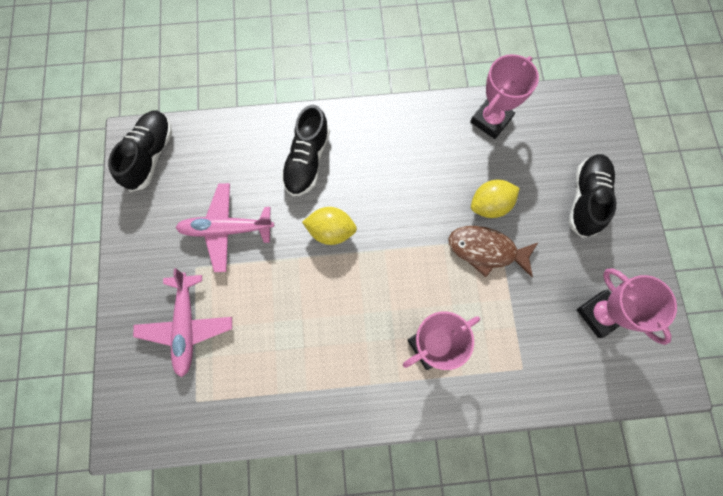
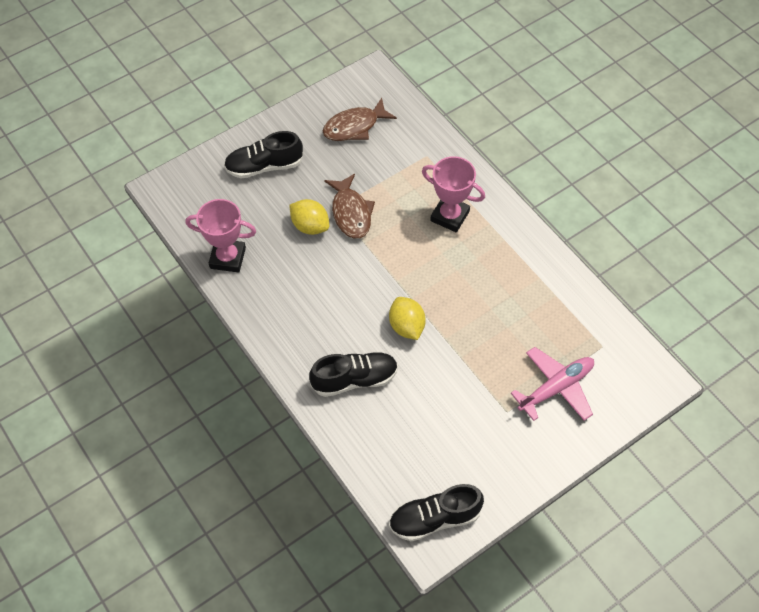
camera: 120 degrees left, 15 degrees down
pink plane [176,183,274,272] -> none
pink trophy [577,268,677,345] -> brown fish [323,98,397,141]

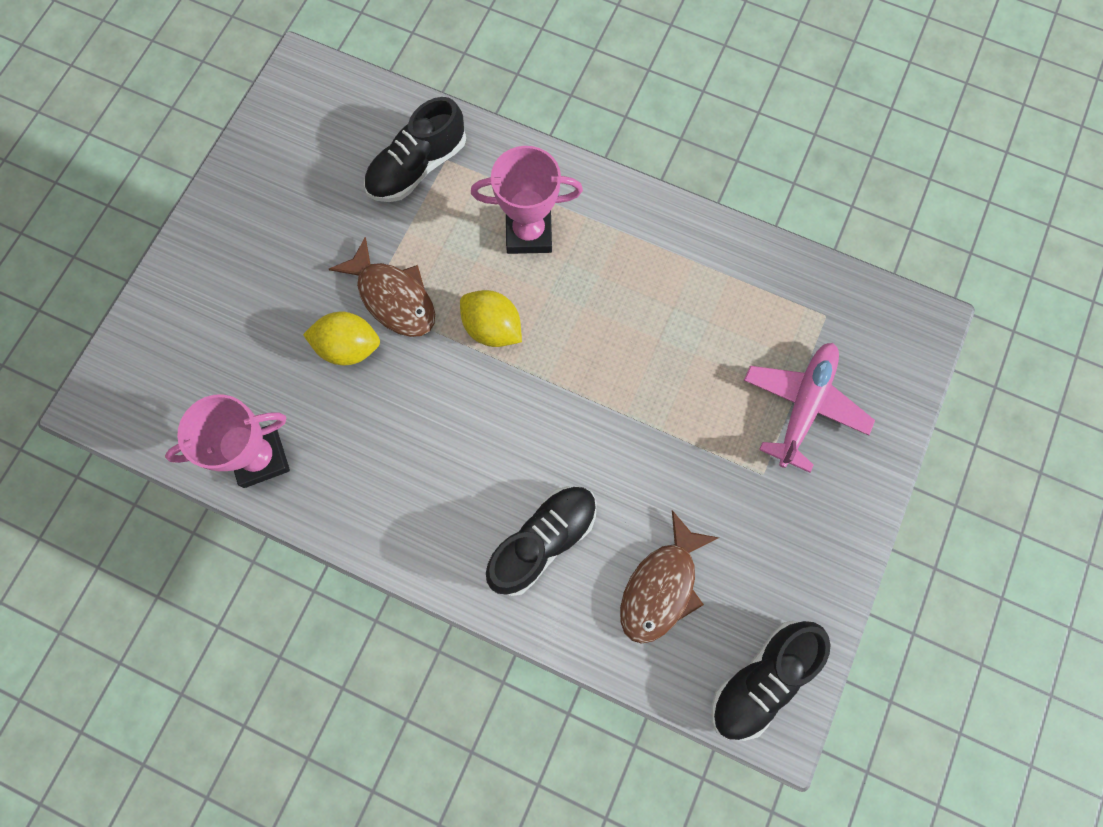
camera: 30 degrees left, 15 degrees up
black shoe [224,131,303,178] -> black shoe moved to [364,97,466,202]
brown fish [323,98,397,141] -> brown fish moved to [620,510,719,644]
yellow lemon [389,297,426,340] -> yellow lemon moved to [460,290,522,347]

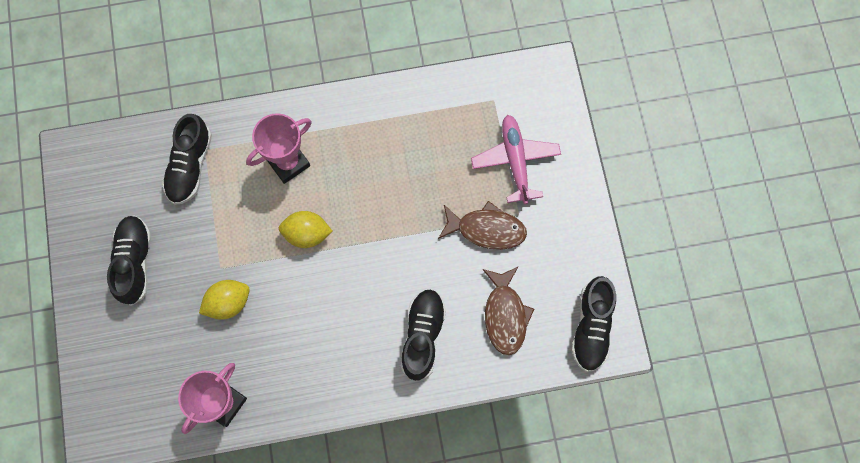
camera: 35 degrees left, 0 degrees up
brown fish [329,237,435,337] -> brown fish moved to [438,201,527,250]
none -> black shoe [107,215,151,306]

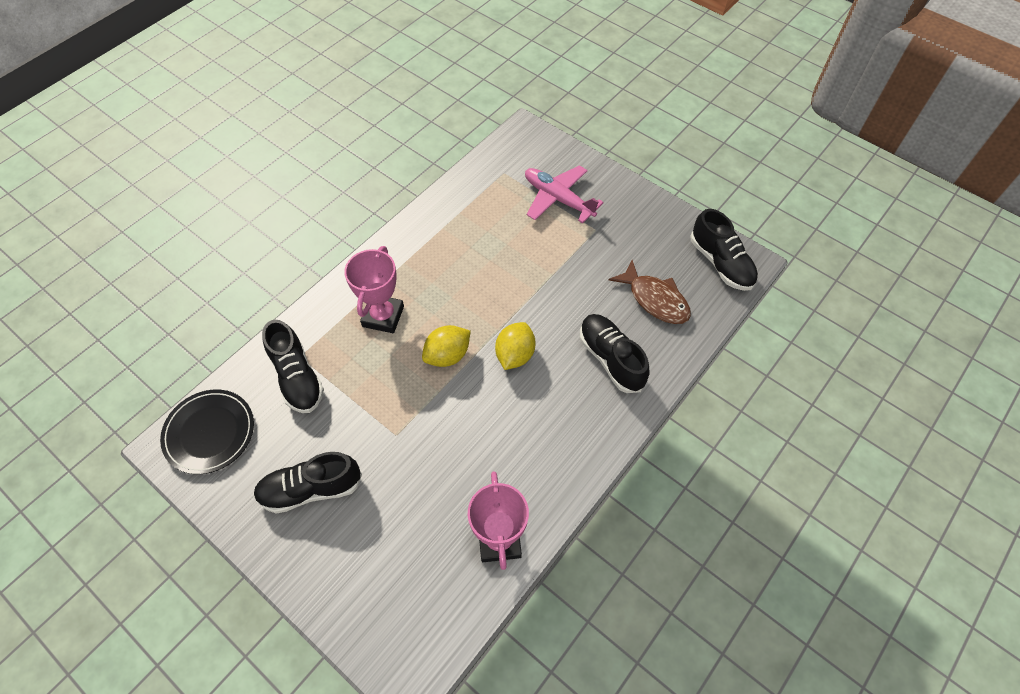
camera: 40 degrees left, 15 degrees down
black shoe [107,215,151,306] -> black shoe turned 60 degrees counterclockwise [253,452,362,514]
yellow lemon [199,280,250,320] -> yellow lemon moved to [495,322,535,370]
brown fish [438,201,527,250] -> none
none -> black plate [160,389,254,474]

